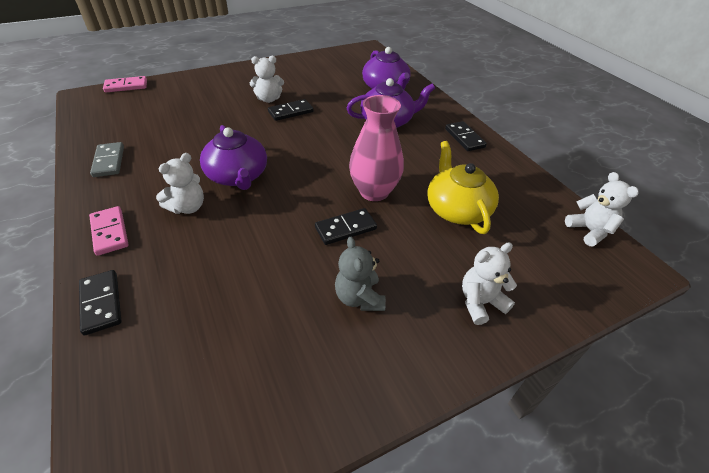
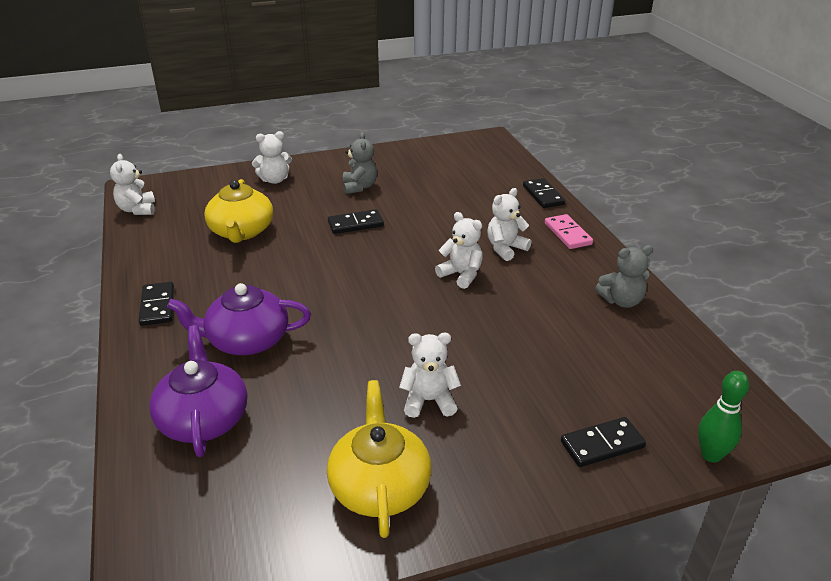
camera: 170 degrees left, 10 degrees down
grey domino [90,142,124,177] -> grey teddy bear [595,245,653,308]
pink domino [103,76,147,92] -> green bowling pin [698,371,749,463]
purple teapot [200,125,267,190] -> white teddy bear [435,212,483,289]
black domino [268,99,313,121] -> black domino moved to [561,417,646,467]
pink vase [349,95,404,201] -> none
none -> yellow teapot [327,380,431,538]

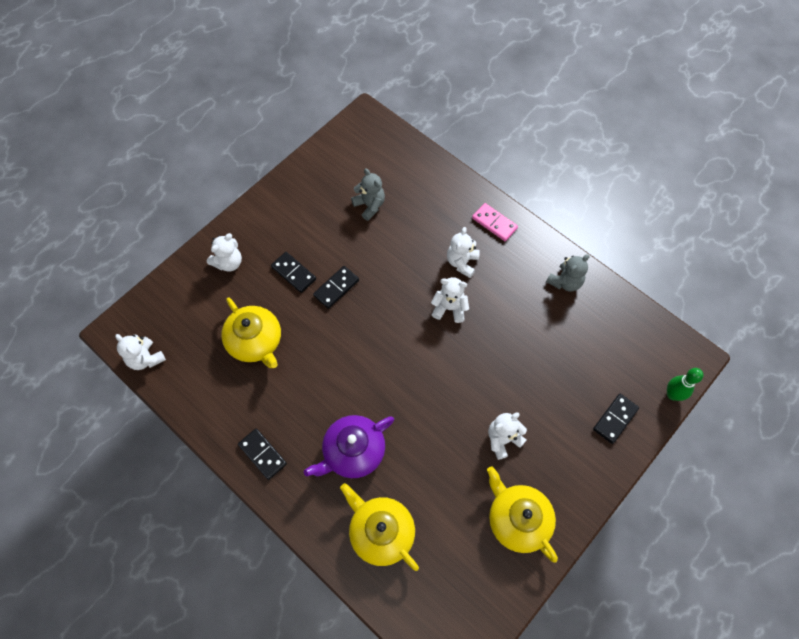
camera: 30 degrees left, 30 degrees up
purple teapot [149,325,247,457] -> yellow teapot [340,483,419,571]
grey teddy bear [343,132,377,194] -> grey teddy bear moved to [351,168,385,221]
black domino [523,178,565,208] -> black domino moved to [271,252,316,293]

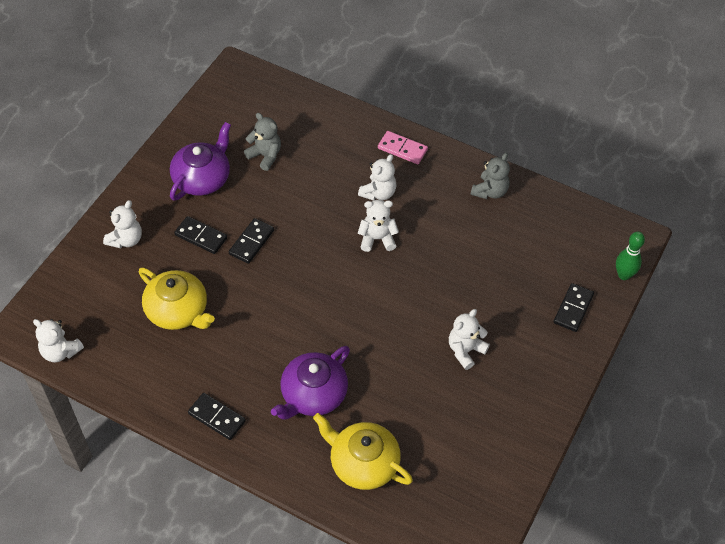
camera: 15 degrees left, 10 degrees down
white teddy bear [447,227,480,278] -> white teddy bear turned 150 degrees counterclockwise [358,154,397,201]
yellow teapot [487,466,558,563] -> none
none -> purple teapot [170,122,231,201]

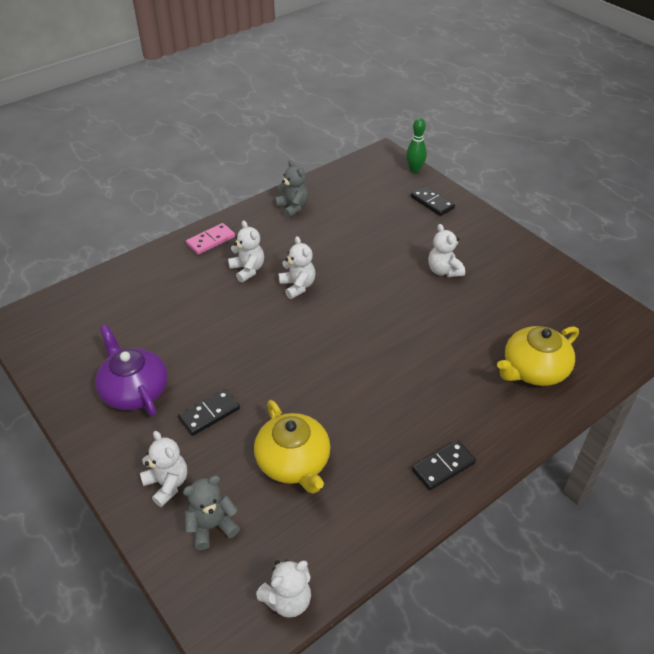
camera: 65 degrees left, 10 degrees down
yellow teapot [138,268,215,330] -> yellow teapot turned 90 degrees clockwise [254,400,330,494]
black domino [229,218,274,264] -> none
grey teddy bear [244,113,281,171] -> grey teddy bear moved to [183,476,240,550]
purple teapot [271,346,350,419] -> none
white teddy bear [358,200,399,252] -> white teddy bear turned 135 degrees clockwise [279,236,315,299]

